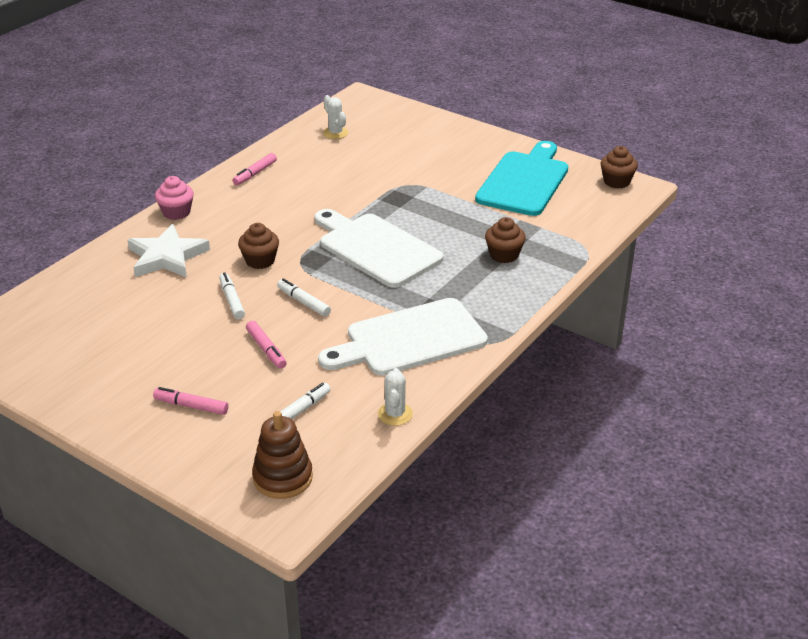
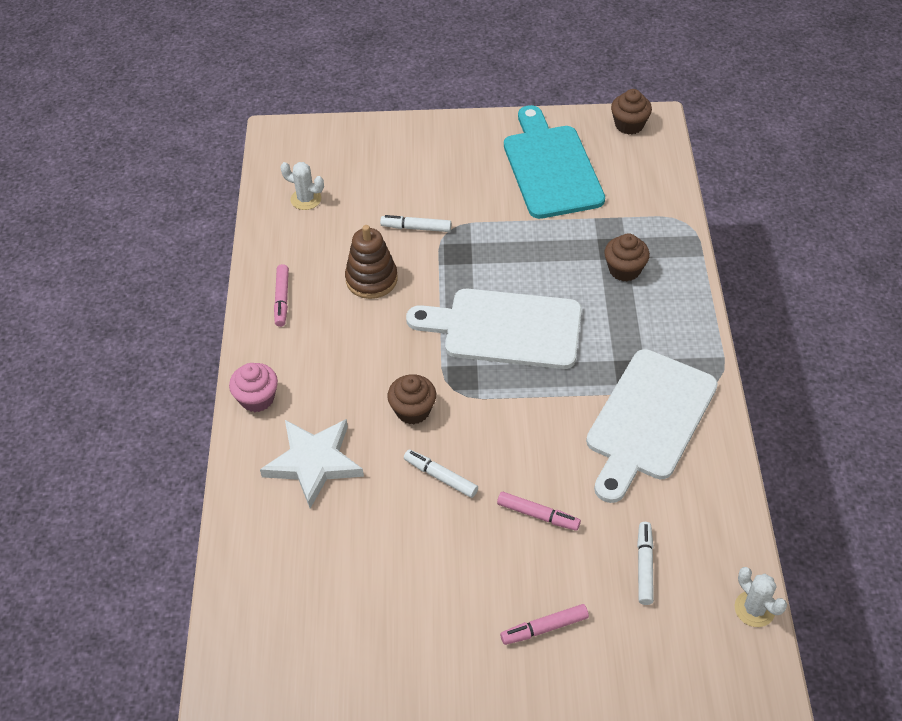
camera: 35 degrees left, 15 degrees up
brown stacking toy [252,411,313,499] -> brown stacking toy moved to [345,225,398,299]
white marker [277,278,331,317] -> white marker moved to [380,215,451,232]
white cactus [378,368,413,426] -> white cactus moved to [735,567,787,627]

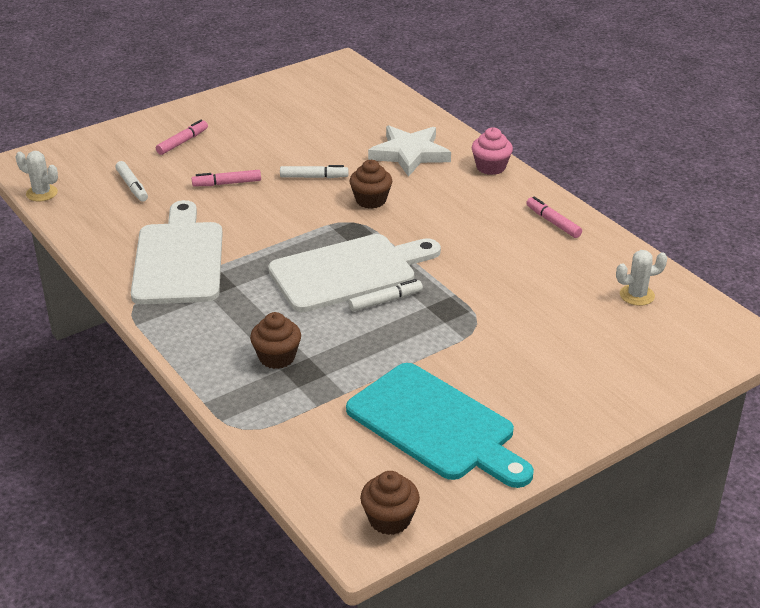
camera: 145 degrees right, 15 degrees down
brown stacking toy [345,225,398,299] -> none
white marker [380,215,451,232] -> white marker moved to [348,279,423,312]

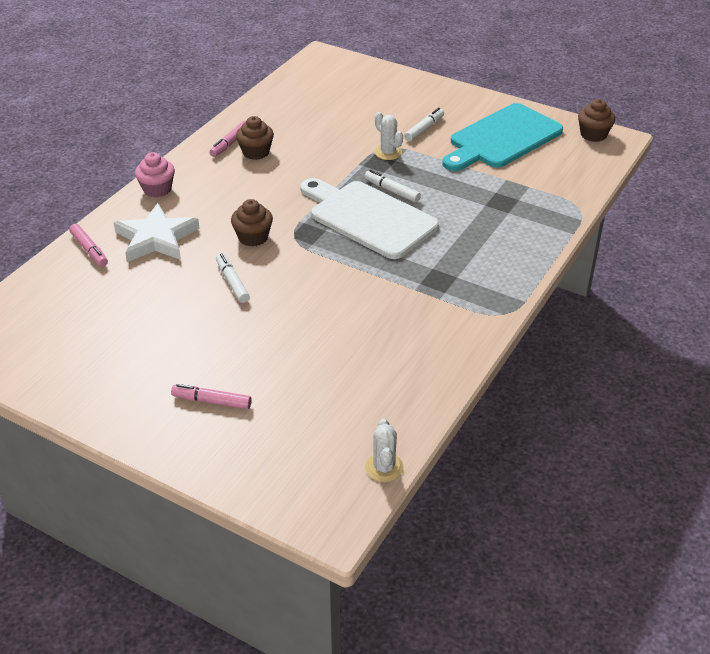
camera: 115 degrees left, 5 degrees up
white marker [115,161,148,202] -> white marker moved to [404,108,444,141]
white cutting board [131,200,223,304] -> none
pink marker [192,170,261,186] -> pink marker moved to [69,224,108,267]
brown cupcake [250,312,301,369] -> brown cupcake moved to [236,116,274,160]
turquoise cutting board [346,363,534,488] -> turquoise cutting board turned 150 degrees counterclockwise [442,103,563,171]
white cactus [616,250,667,306] -> white cactus moved to [375,112,403,160]

